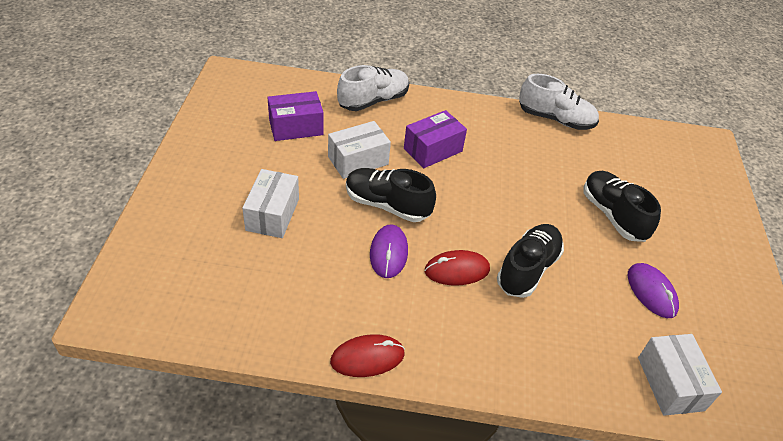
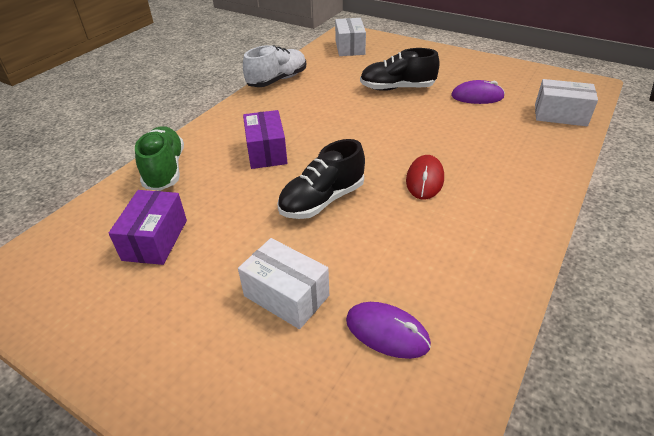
camera: 60 degrees left, 5 degrees down
white box [328,121,391,179] -> white box moved to [335,18,366,56]
red mouse [330,334,405,377] -> none
white shoe [337,65,409,111] -> green shoe [135,126,184,191]
purple mouse [370,224,408,278] -> purple mouse moved to [346,302,431,359]
black shoe [497,224,564,298] -> none

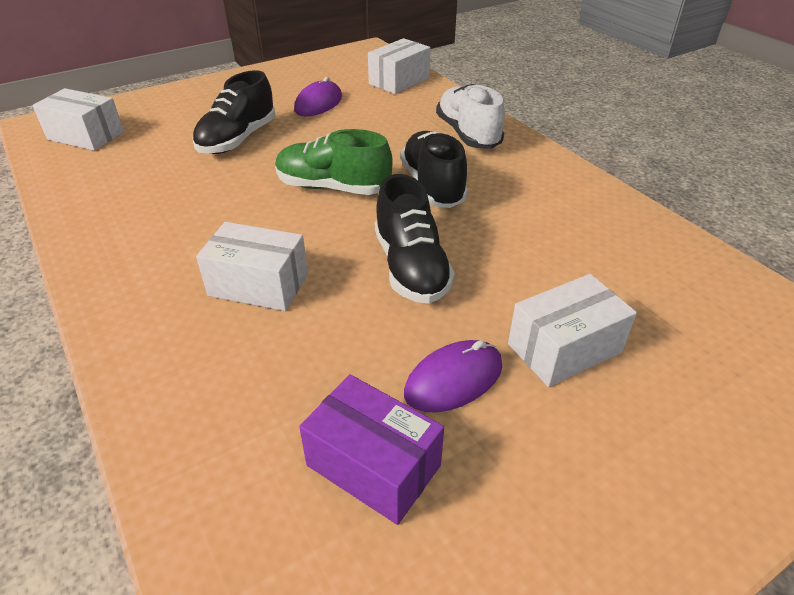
camera: 65 degrees left, 0 degrees up
green shoe [135,126,184,191] -> green shoe moved to [275,129,393,195]
white shoe [243,45,306,87] -> white shoe moved to [436,84,505,149]
purple box [243,110,287,169] -> white box [196,222,308,311]
purple mouse [346,302,431,359] -> purple mouse moved to [404,340,502,413]
red mouse [406,155,444,199] -> black shoe [400,131,468,208]

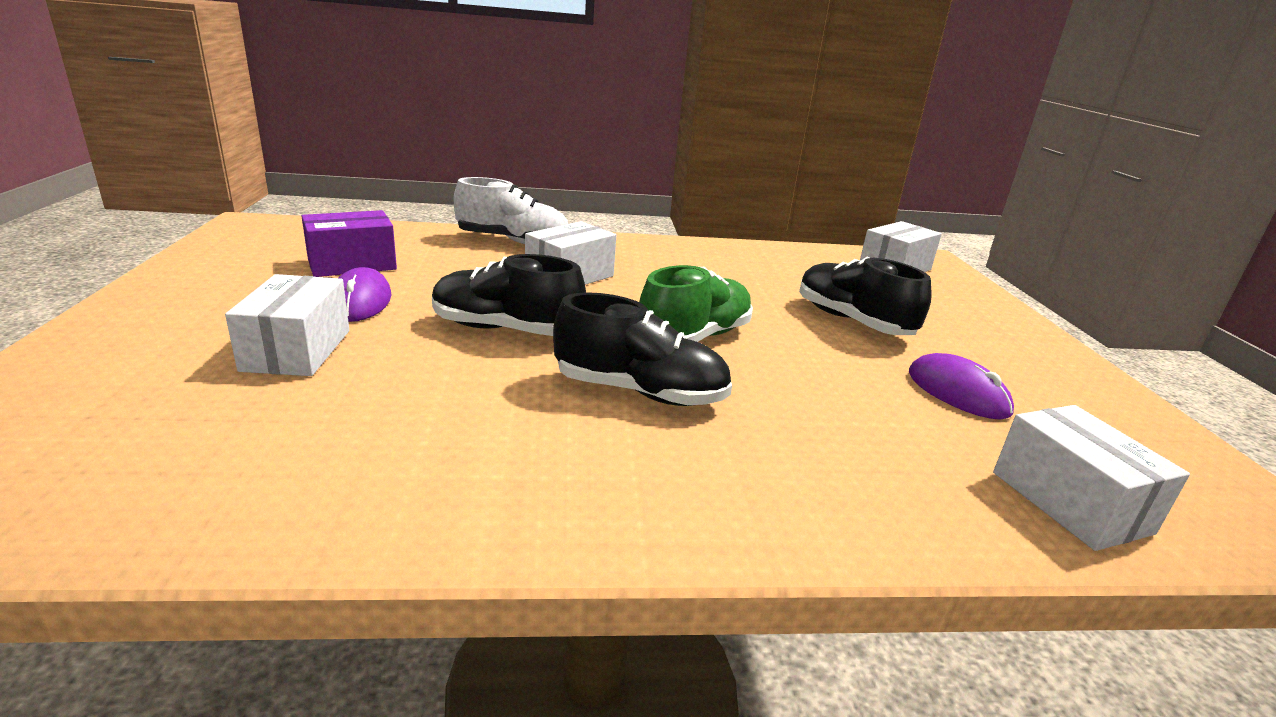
camera: 115 degrees right, 15 degrees down
white shoe [436,84,505,149] -> white shoe moved to [453,177,568,244]

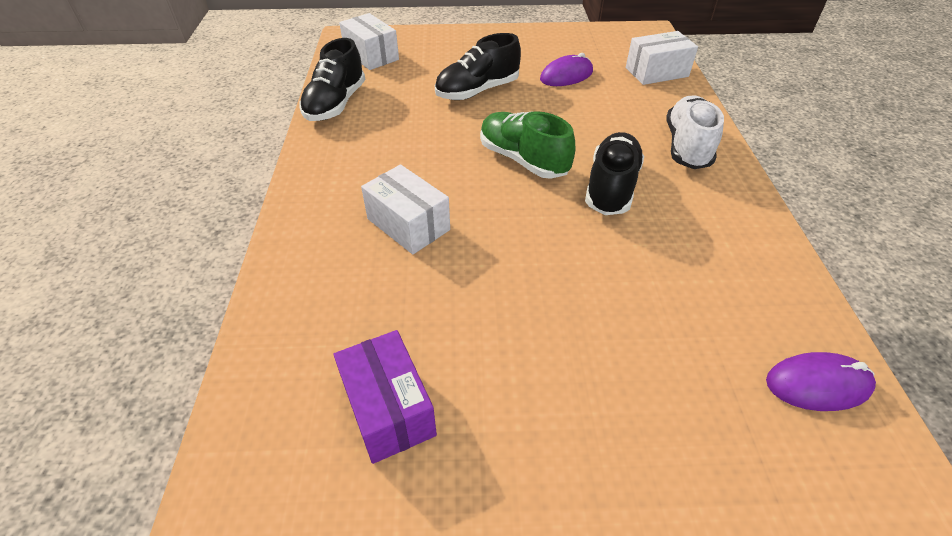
camera: 85 degrees left, 20 degrees up
white box [225,274,349,376] -> none
purple mouse [338,267,391,322] -> purple mouse moved to [766,352,876,411]
black shoe [432,254,586,336] -> black shoe moved to [299,38,365,121]
white shoe [453,177,568,244] -> white shoe moved to [666,96,724,169]

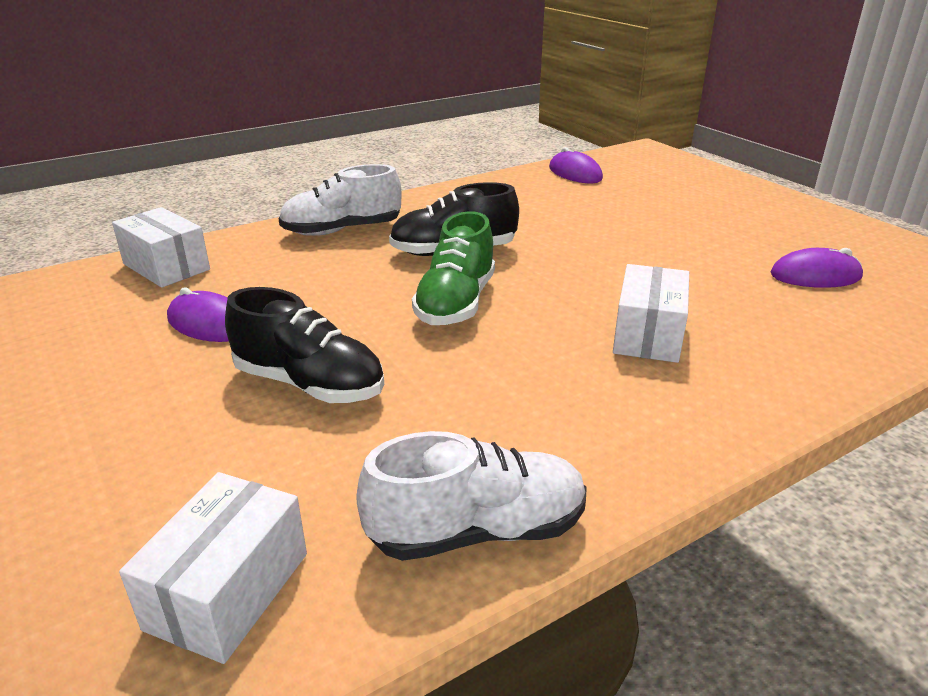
camera: 120 degrees left, 15 degrees down
black shoe [299,38,365,121] -> white shoe [356,431,587,561]
purple box [333,330,437,464] -> purple mouse [770,248,863,288]

